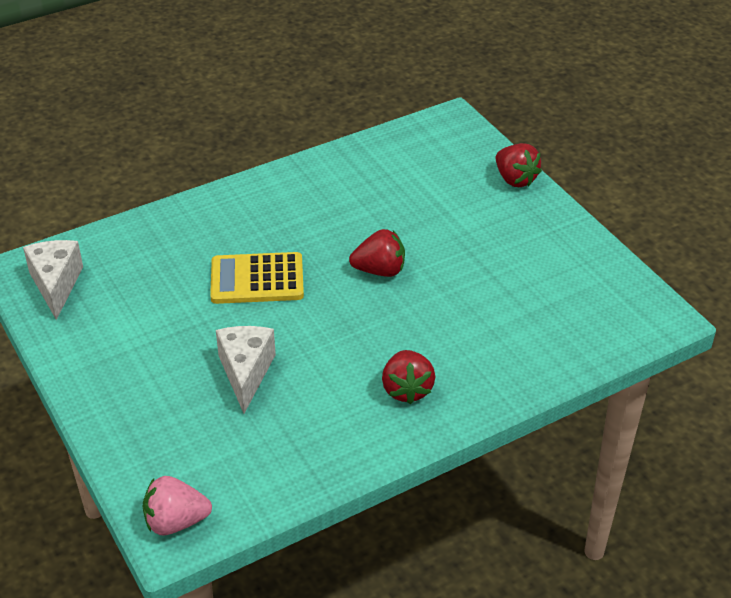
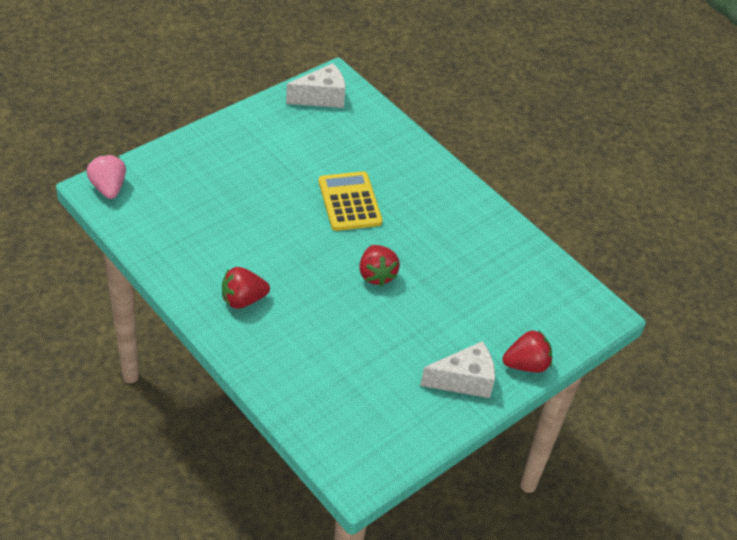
camera: 75 degrees right, 5 degrees up
white cheese [216,326,276,413] -> white cheese moved to [420,341,495,398]
red strawberry [496,143,542,187] -> red strawberry turned 150 degrees counterclockwise [502,330,552,373]

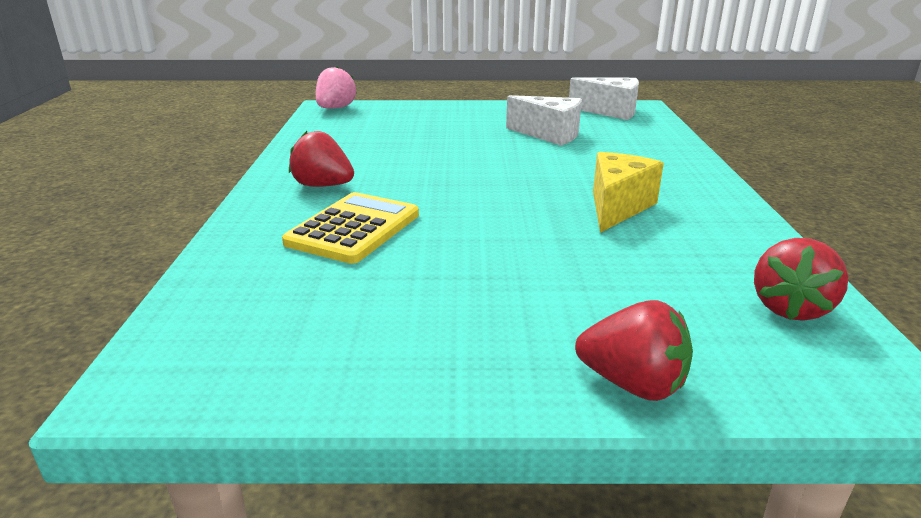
camera: 45 degrees right, 20 degrees down
yellow calculator [319,171,383,231] -> yellow calculator moved to [282,192,419,264]
red strawberry [359,245,400,286] -> red strawberry moved to [754,238,848,321]
white cheese [420,341,495,398] -> white cheese moved to [506,95,582,146]
none -> yellow cheese [593,152,664,233]

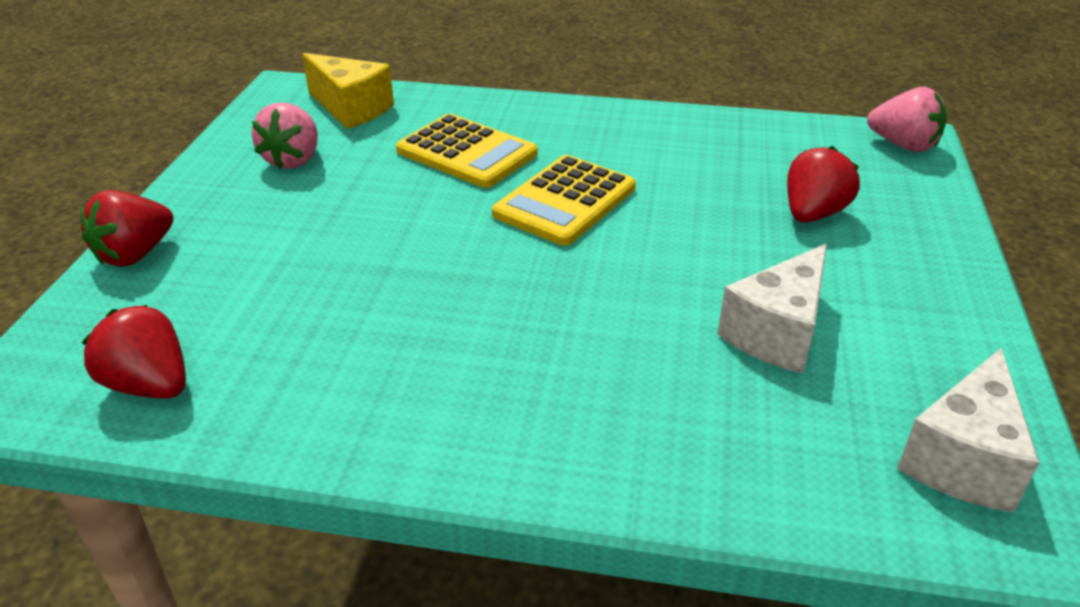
camera: 100 degrees right, 10 degrees up
red strawberry [289,131,354,187] -> red strawberry moved to [787,146,860,223]
yellow cheese [593,152,664,233] -> yellow cheese moved to [302,53,394,129]
none -> pink strawberry [252,102,318,169]
none -> yellow calculator [492,155,636,246]

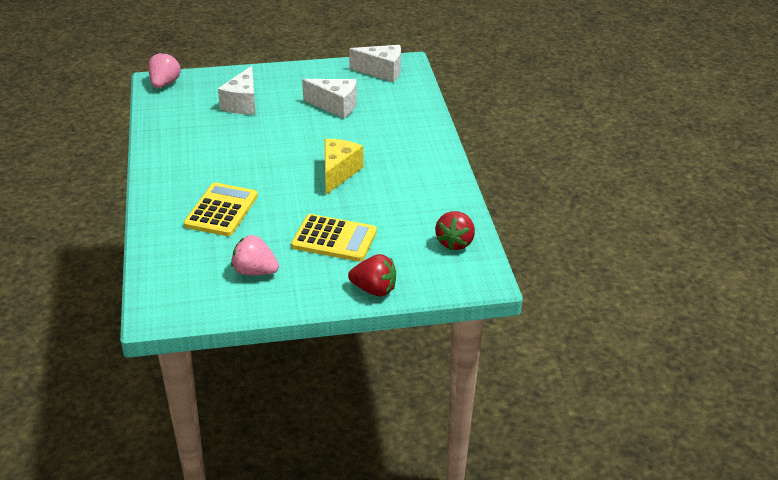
camera: 110 degrees left, 0 degrees up
pink strawberry [252,102,318,169] -> pink strawberry turned 150 degrees counterclockwise [231,235,279,275]
yellow cheese [302,53,394,129] -> yellow cheese moved to [325,139,363,195]
yellow calculator [492,155,636,246] -> yellow calculator moved to [291,214,377,262]
red strawberry [787,146,860,223] -> white cheese [218,66,256,114]

